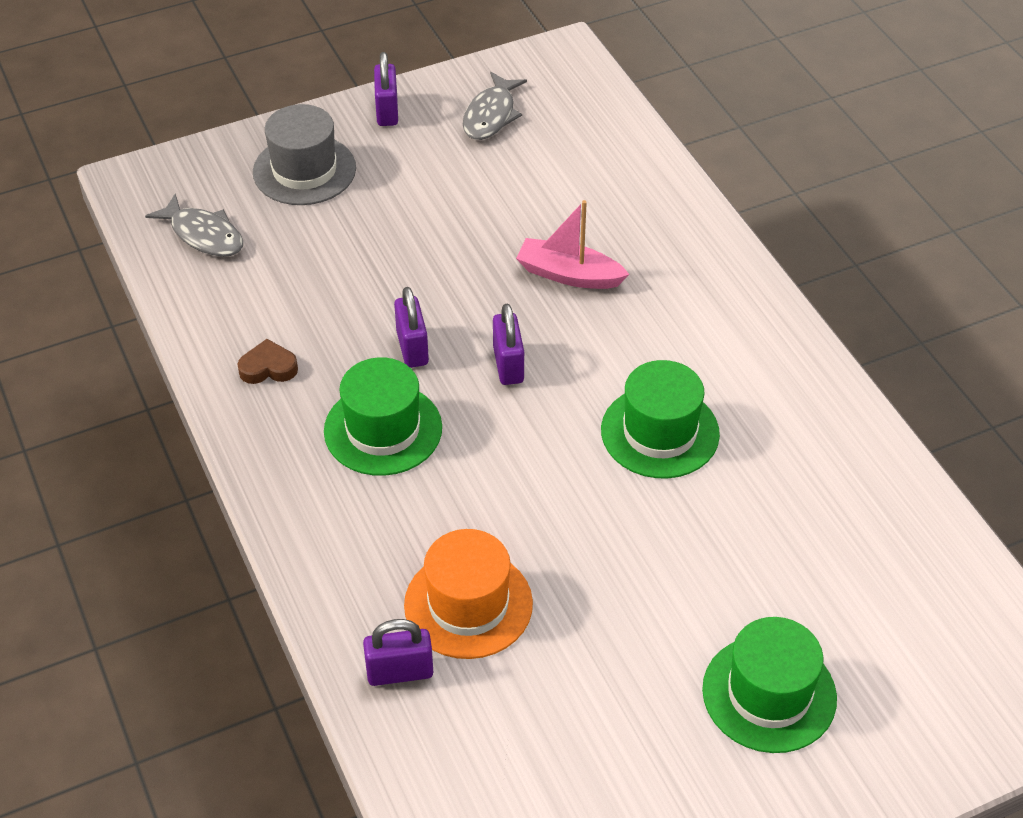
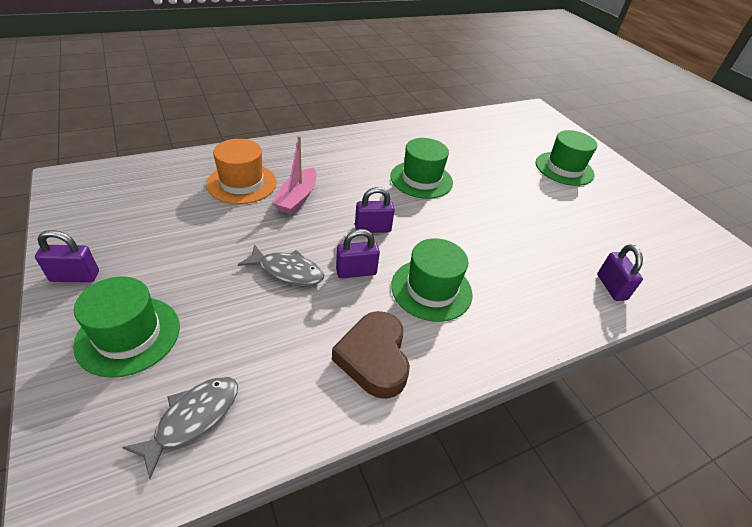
camera: 95 degrees left, 5 degrees down
brown heart [237,339,298,384] -> brown heart [332,311,410,399], size x1.83
grey hat [253,104,356,205] -> green hat [73,276,180,378]
orange hat [404,529,533,659] -> orange hat moved to [206,139,277,204]
grey fish [463,72,527,140] -> grey fish moved to [238,244,324,286]

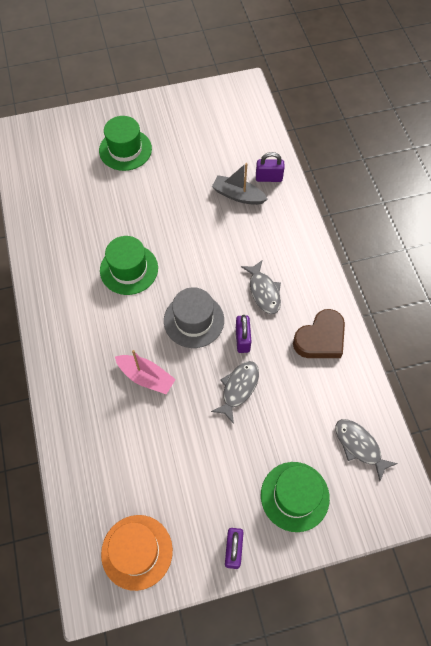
camera: 75 degrees left, 20 degrees up
orange hat [206,139,277,204] -> orange hat moved to [101,515,173,591]
brown heart [332,311,410,399] -> brown heart turned 45 degrees counterclockwise [293,309,345,358]
purple padlock [355,187,395,233] -> grey hat [164,287,224,348]
green hat [391,238,473,322] -> grey fish [241,260,281,314]
none -> grey boat [212,163,268,205]

